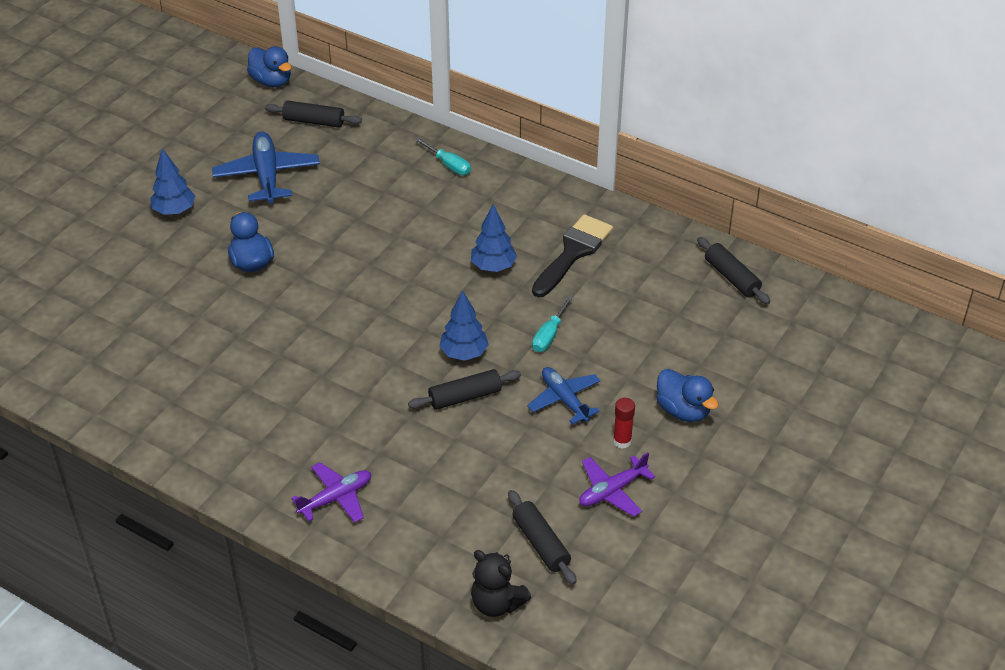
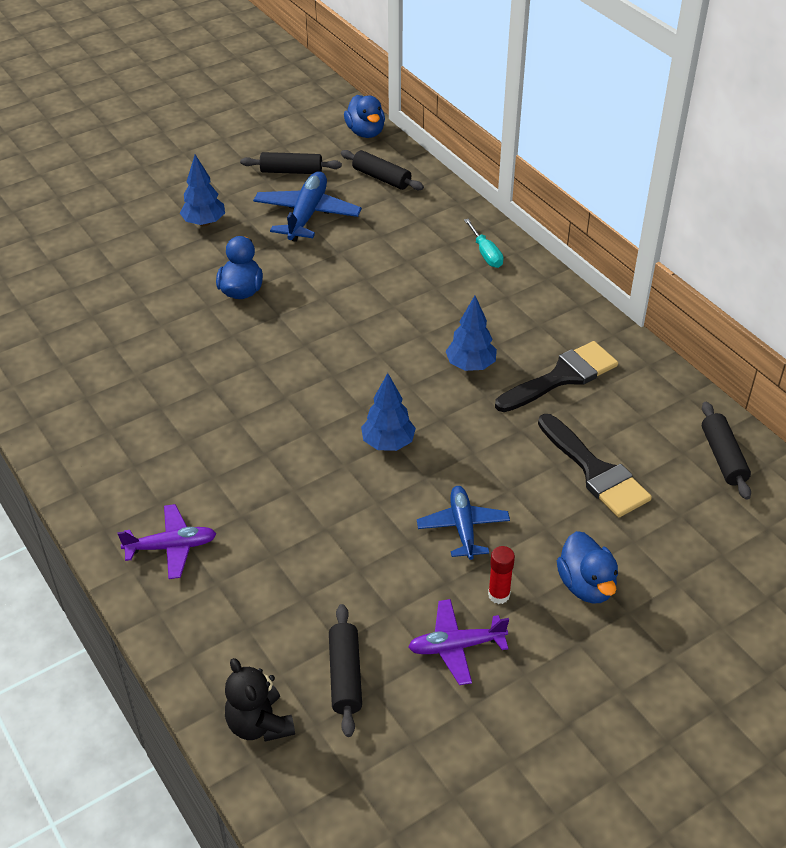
camera: 25 degrees right, 0 degrees up
black rolling pin [408,369,521,410] -> black rolling pin moved to [240,152,342,174]
turquoise screwdriver [532,296,573,352] -> none
none -> black brush [538,414,652,517]

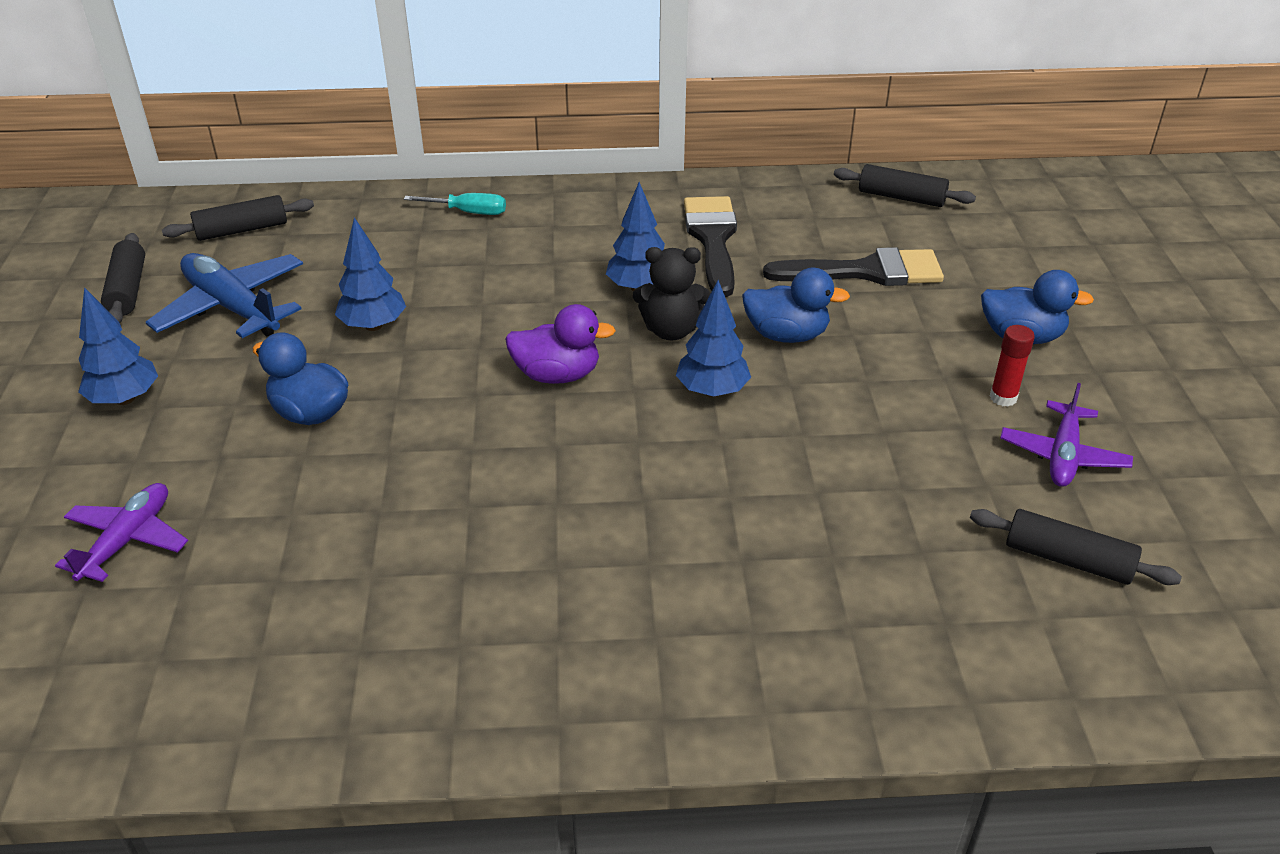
camera: 60 degrees left, 5 degrees down
purple plane [118,504,216,579] -> purple plane moved to [55,483,188,582]
black teddy bear [225,658,295,742] -> black teddy bear moved to [633,247,711,340]
black rolling pin [240,152,342,174] -> black rolling pin turned 45 degrees counterclockwise [101,233,145,323]
blue duck [344,95,385,138] -> blue duck moved to [742,268,850,343]
blue plane [417,486,510,560] -> none
none -> blue tree [335,217,406,331]
none -> purple duck [505,304,616,384]

